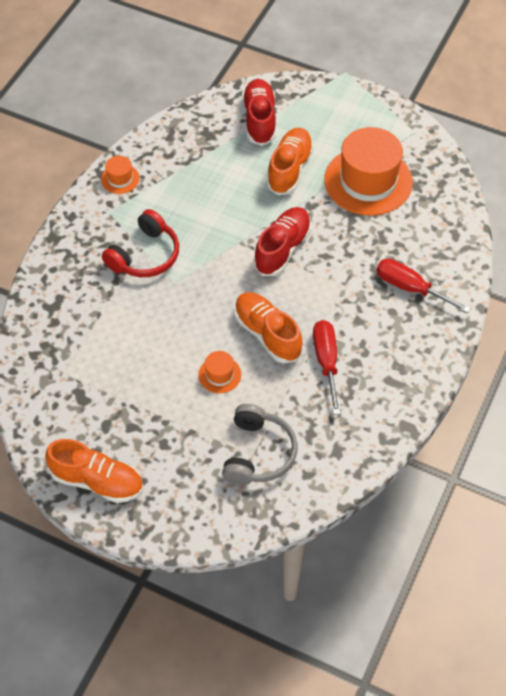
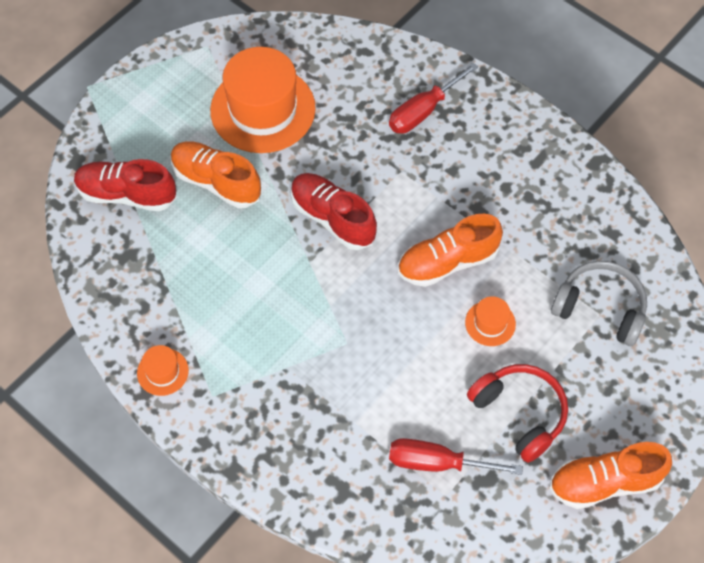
camera: 75 degrees left, 5 degrees up
orange shoe [45,439,143,503] -> orange shoe turned 135 degrees counterclockwise [549,442,672,509]
red headphones [102,209,179,277] -> red headphones moved to [467,364,568,463]
red screwdriver [313,320,341,415] -> red screwdriver moved to [389,438,523,475]

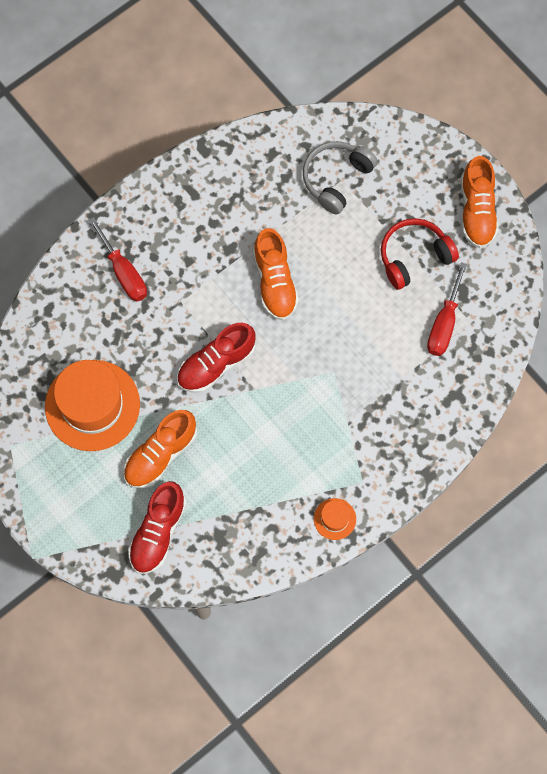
camera: 80 degrees left, 10 degrees up
orange hat [465,296,516,346] -> none

